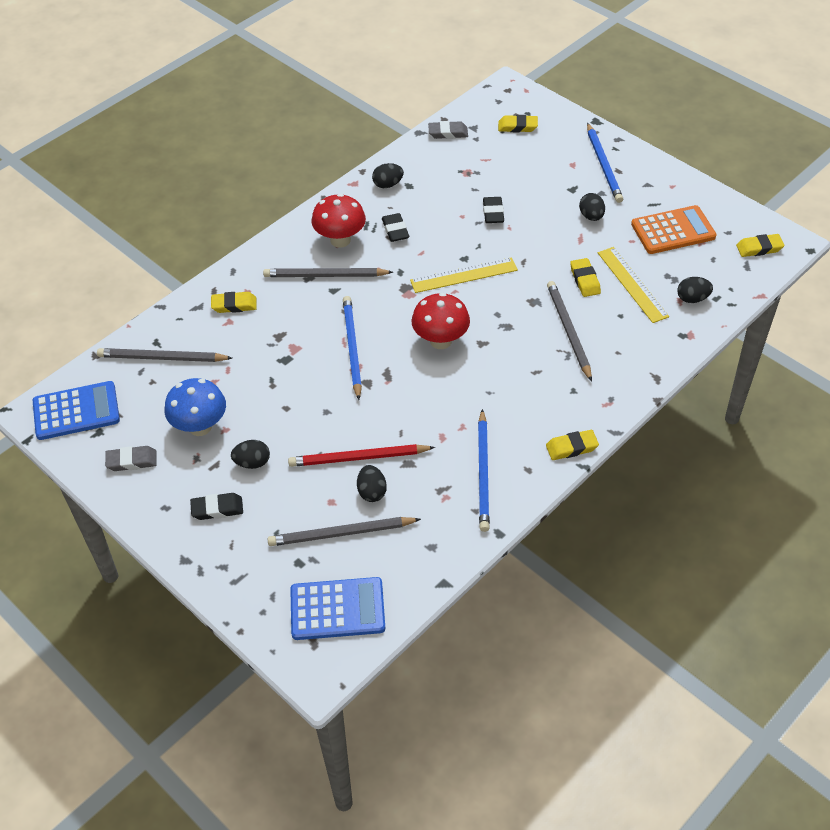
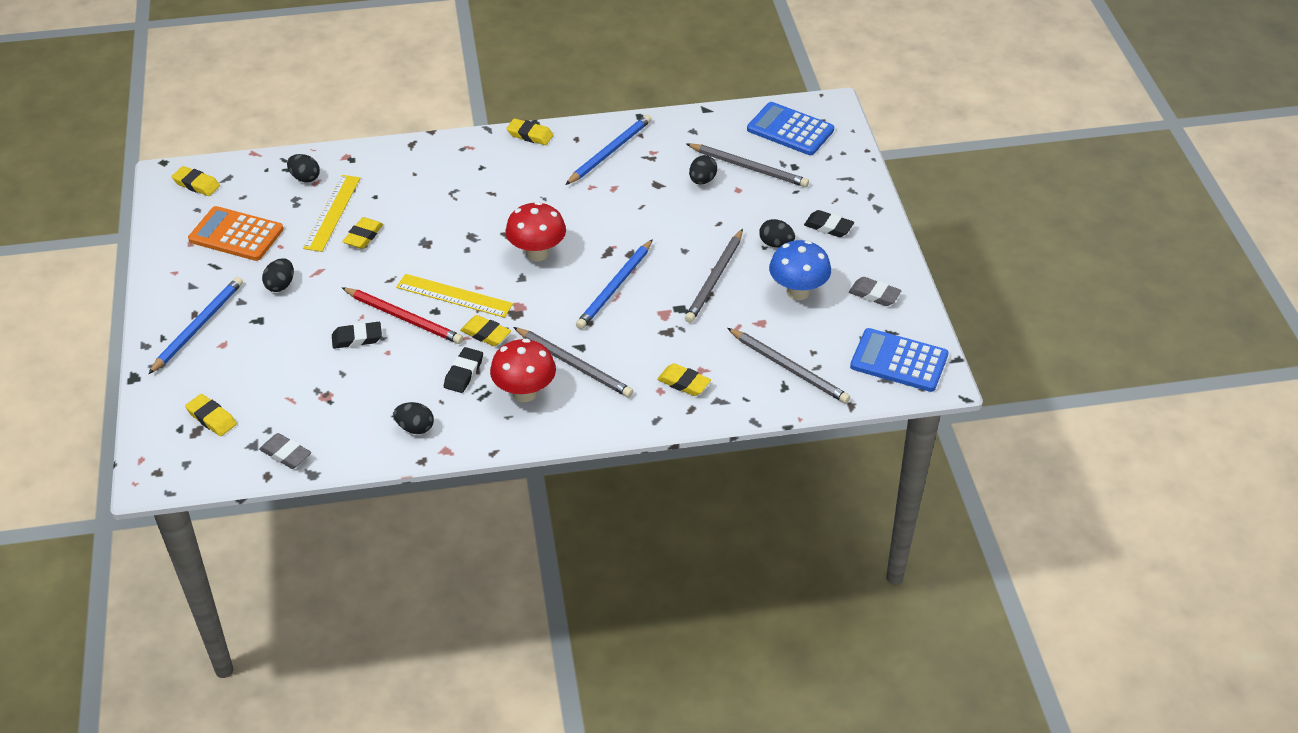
camera: 145 degrees left, 5 degrees down
red pencil [288,444,435,467] -> red pencil moved to [341,287,463,344]
black eraser [483,197,504,223] -> black eraser turned 45 degrees clockwise [332,322,382,349]
grey pencil [547,281,592,382] -> grey pencil moved to [685,229,743,323]
none -> yellow eraser [460,315,511,346]

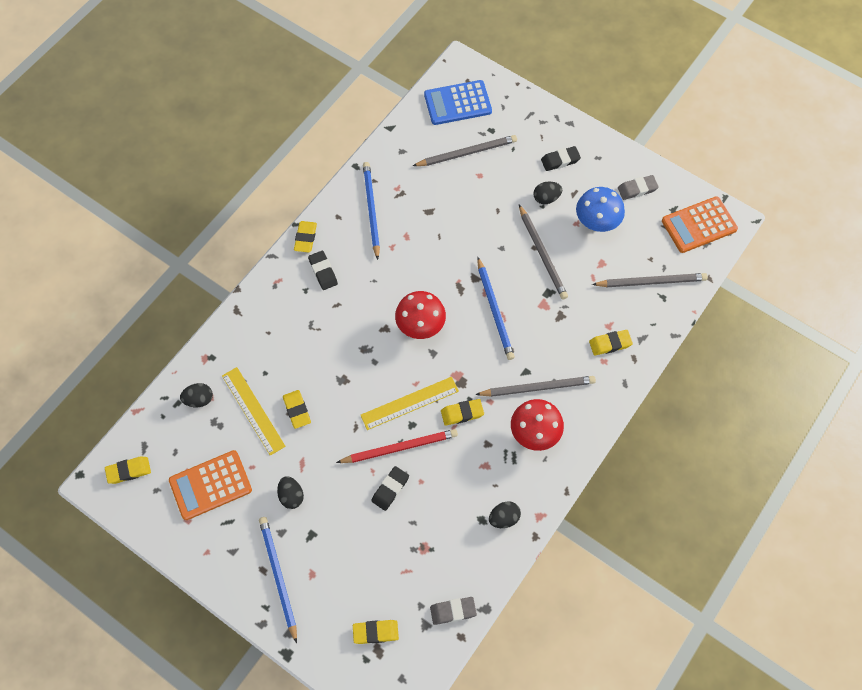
camera: 45 degrees left, 20 degrees up
black eraser [444,347,483,393] -> black eraser moved to [308,251,338,290]
yellow eraser [506,118,554,145] -> yellow eraser turned 60 degrees counterclockwise [294,221,317,253]
black egg [689,155,717,184] -> none
blue calculator [850,328,948,392] -> orange calculator [662,196,738,253]

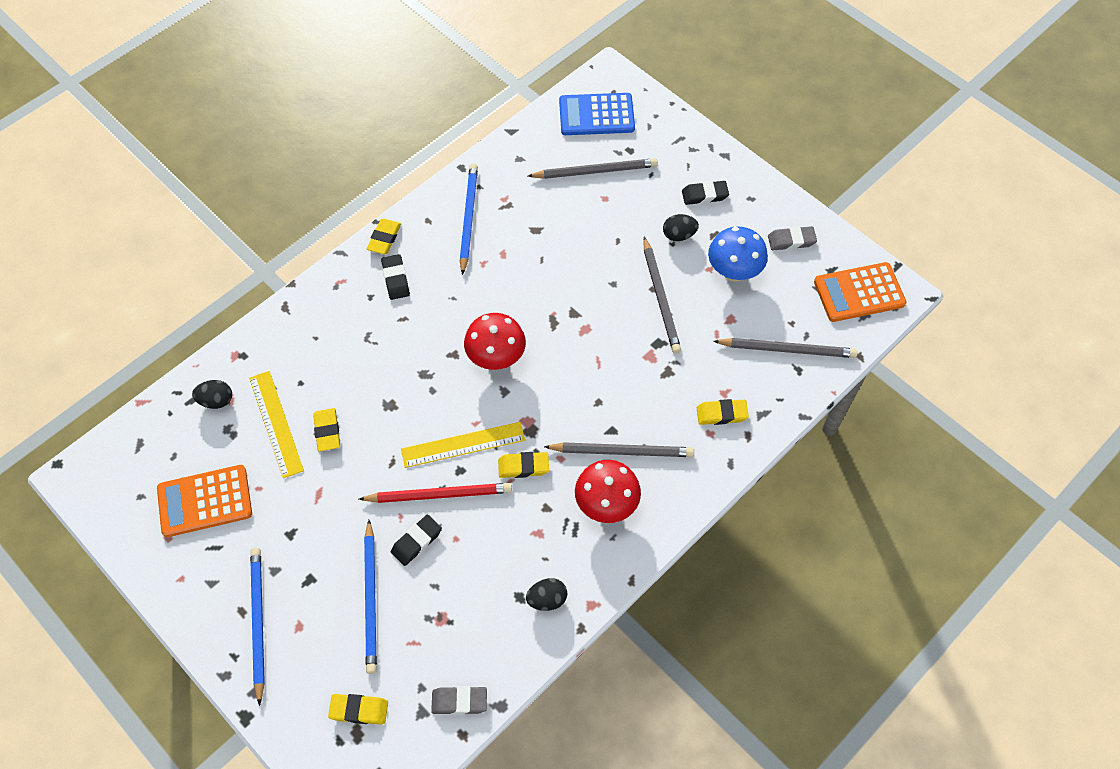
camera: 10 degrees right, 5 degrees down
yellow eraser [105,457,151,484] -> none
black egg [277,476,304,509] -> none
blue pencil [477,257,515,360] -> blue pencil moved to [364,520,377,674]

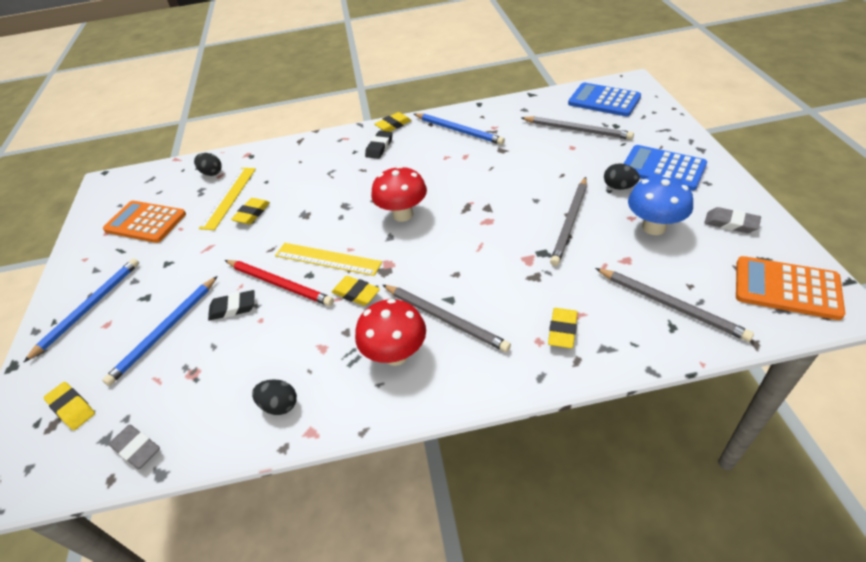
camera: 40 degrees right, 15 degrees down
blue pencil [460,164,478,275] -> blue pencil turned 90 degrees clockwise [414,113,505,145]
black eraser [682,181,729,205] -> blue calculator [624,145,707,191]
yellow eraser [697,399,749,425] -> yellow eraser turned 75 degrees clockwise [548,308,578,348]

